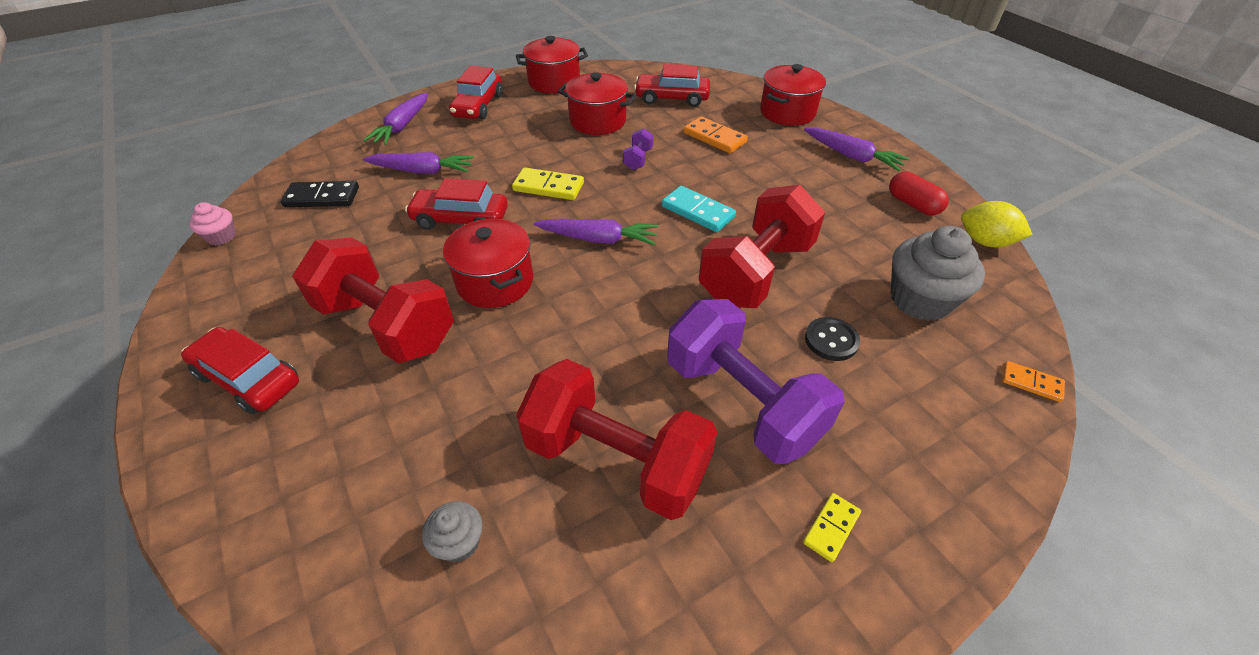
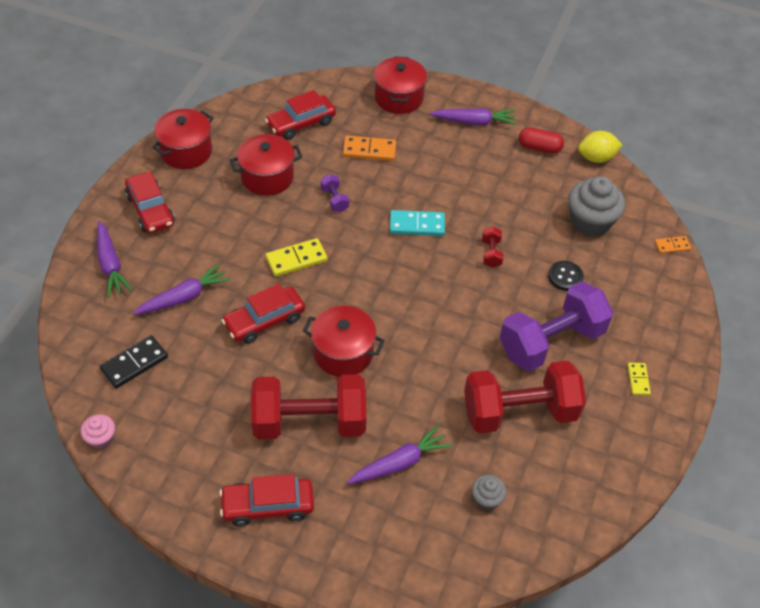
camera: 40 degrees left, 5 degrees up
purple carrot [534,219,658,245] -> purple carrot moved to [347,425,452,484]
purple dumbbell [667,299,845,464] -> purple dumbbell turned 45 degrees counterclockwise [500,281,613,371]
red dumbbell [699,184,825,308] -> red dumbbell [482,227,504,268], size x0.40

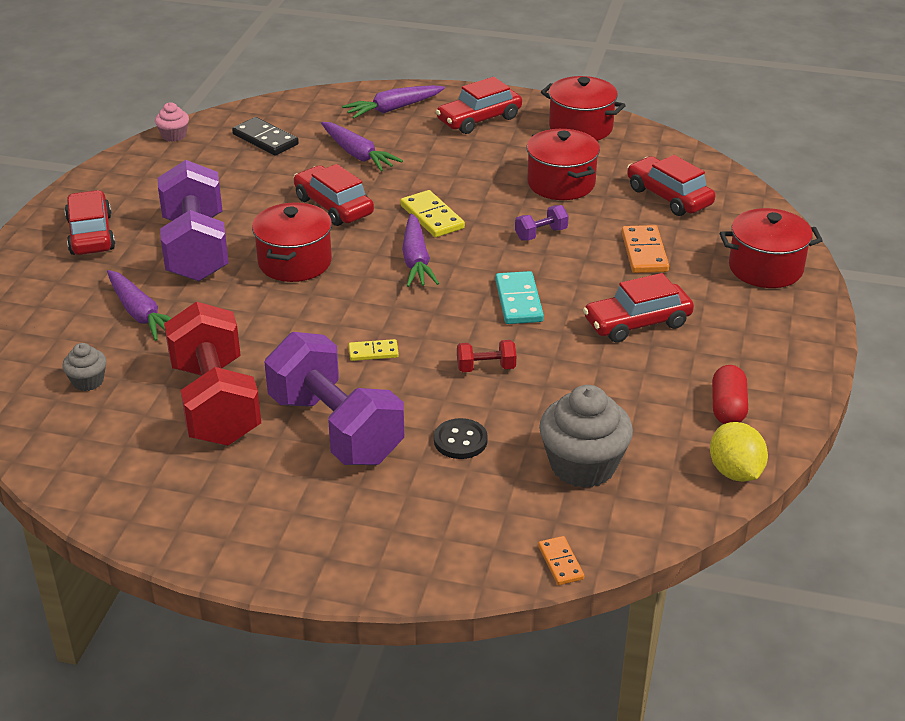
camera: 85 degrees right, 15 degrees down
red dumbbell [251,374,366,439] -> purple dumbbell [157,160,229,281]
purple carrot [429,108,517,125] -> purple carrot moved to [402,213,439,287]
yellow domino [627,363,651,396] -> yellow domino moved to [349,339,399,361]
none -> red car [583,273,694,343]

